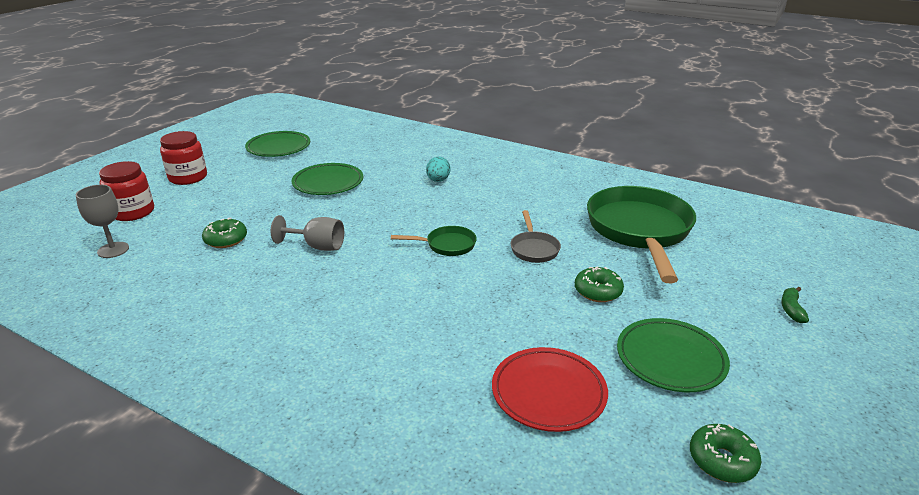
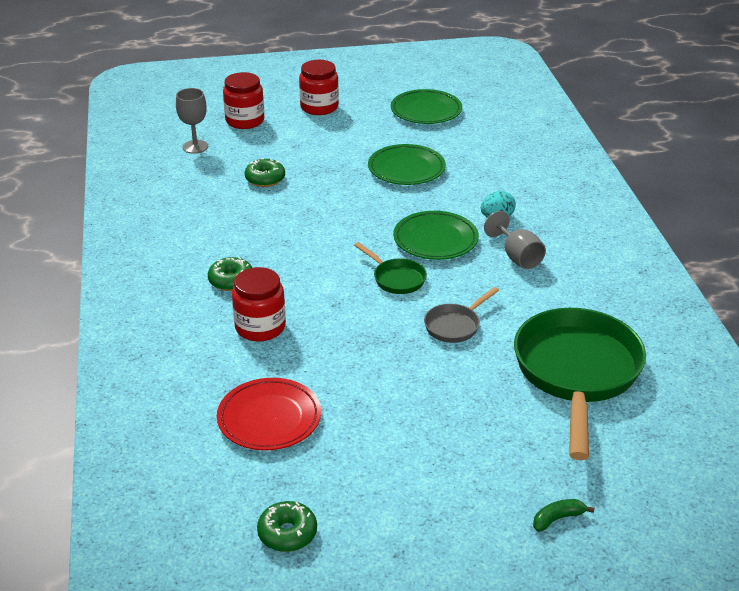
camera: 50 degrees right, 5 degrees up
grey goblet [271,215,344,251] -> grey goblet moved to [484,211,546,269]
green donut [575,266,624,302] -> green donut moved to [208,257,253,291]
green pan [587,186,696,283] -> green pan turned 45 degrees counterclockwise [514,308,646,460]
green plate [617,318,730,392] -> green plate moved to [393,211,479,260]
none -> red jar [232,267,286,342]

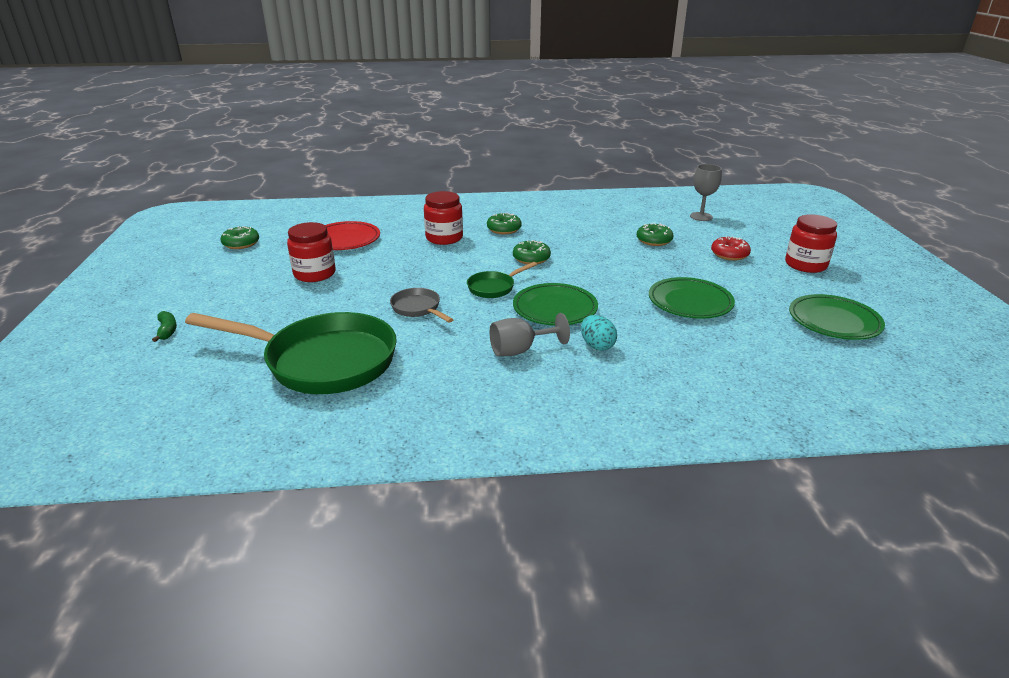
camera: 95 degrees right, 5 degrees down
red jar [223,72,264,129] -> red jar moved to [287,222,335,282]
none -> green donut [513,240,551,264]
none -> red donut [711,236,751,261]

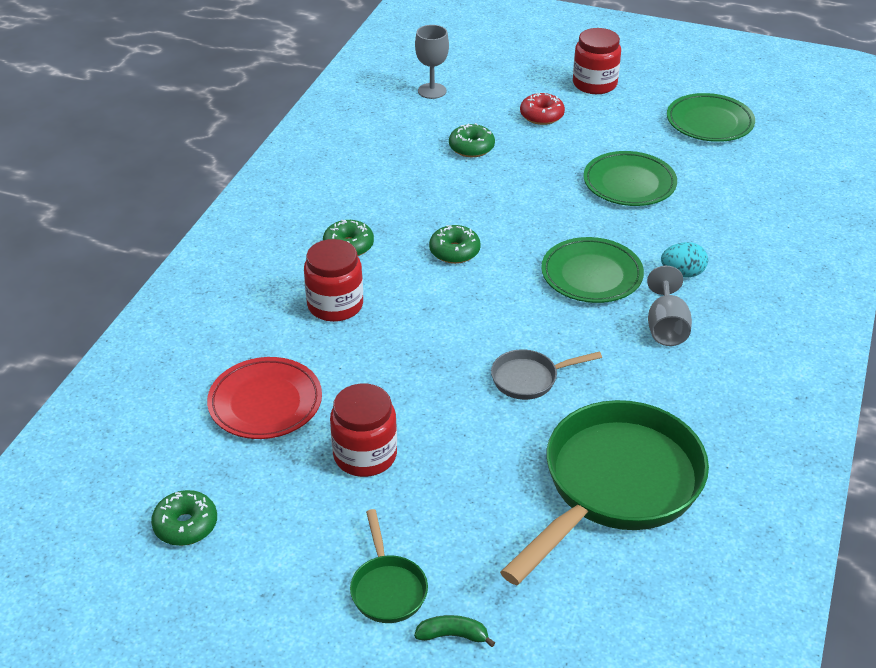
camera: 65 degrees left, 10 degrees up
green pan [467,262,537,298] -> green pan moved to [350,509,428,623]

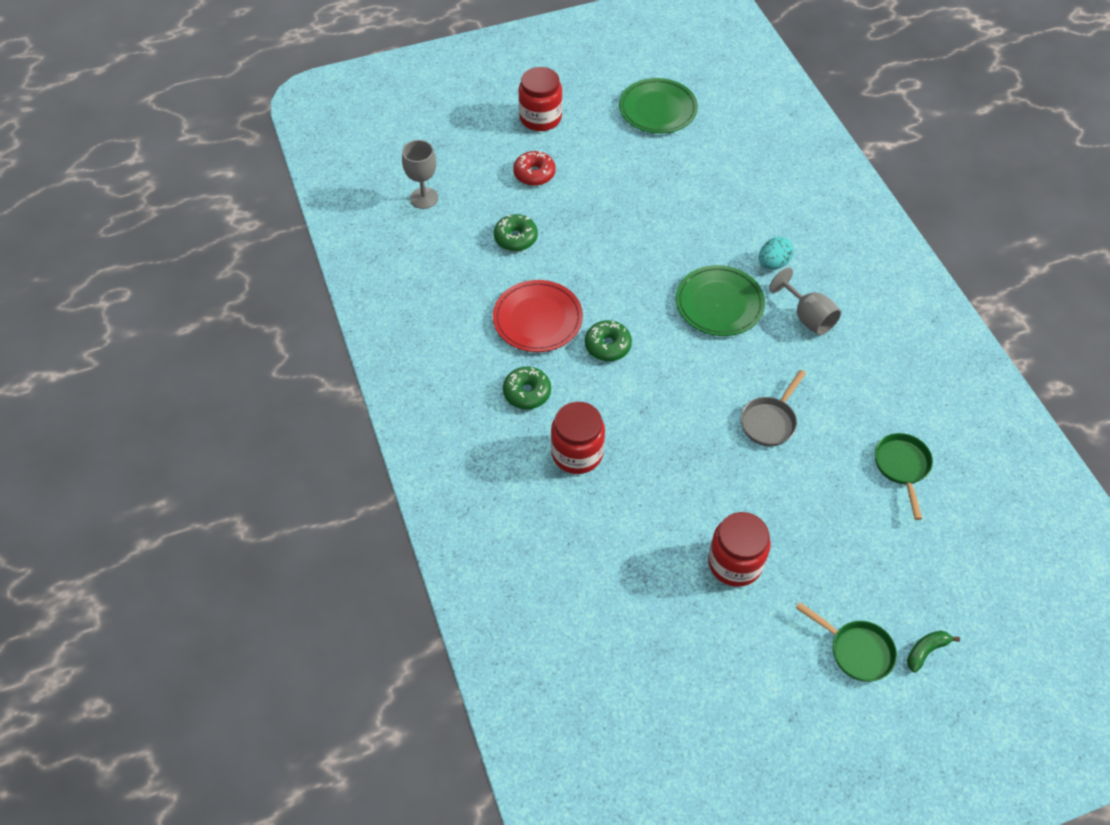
camera: 40 degrees left, 15 degrees up
green donut [151,490,217,546] -> none
red plate [207,357,322,439] -> red plate moved to [493,280,583,352]
green pan [500,400,709,585] -> green pan [875,433,933,520], size x0.45
green plate [583,151,677,206] -> none

